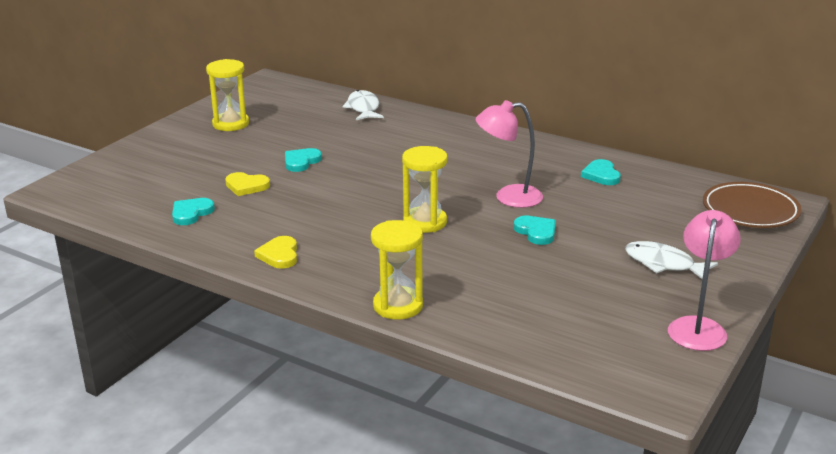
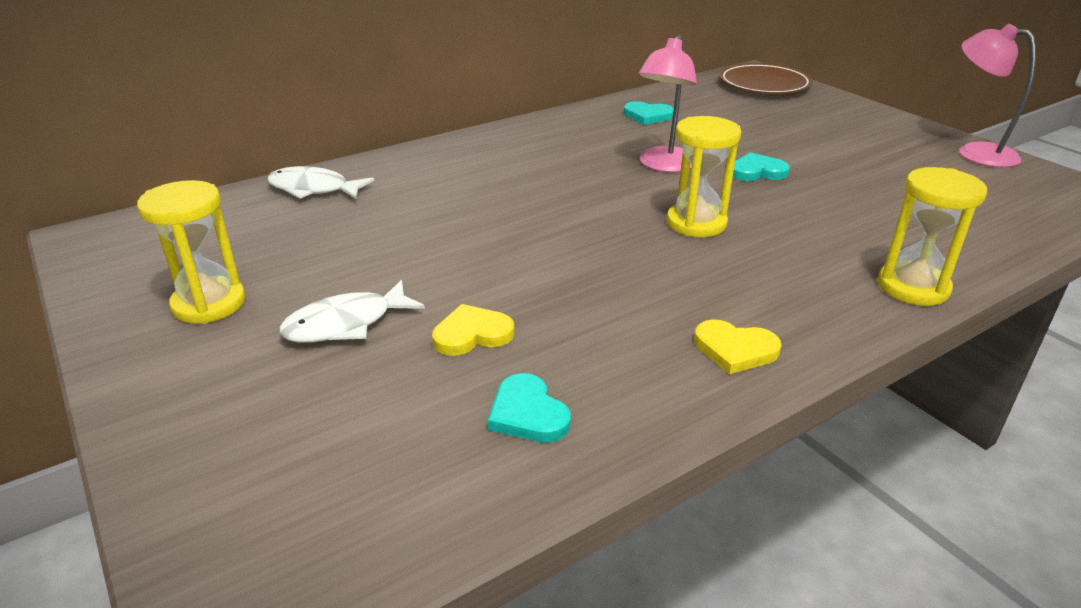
camera: 65 degrees left, 5 degrees up
yellow heart [225,172,270,196] -> yellow heart turned 150 degrees counterclockwise [432,304,515,356]
turquoise heart [285,148,322,172] -> none
white fish [625,241,718,279] -> white fish moved to [279,280,425,343]

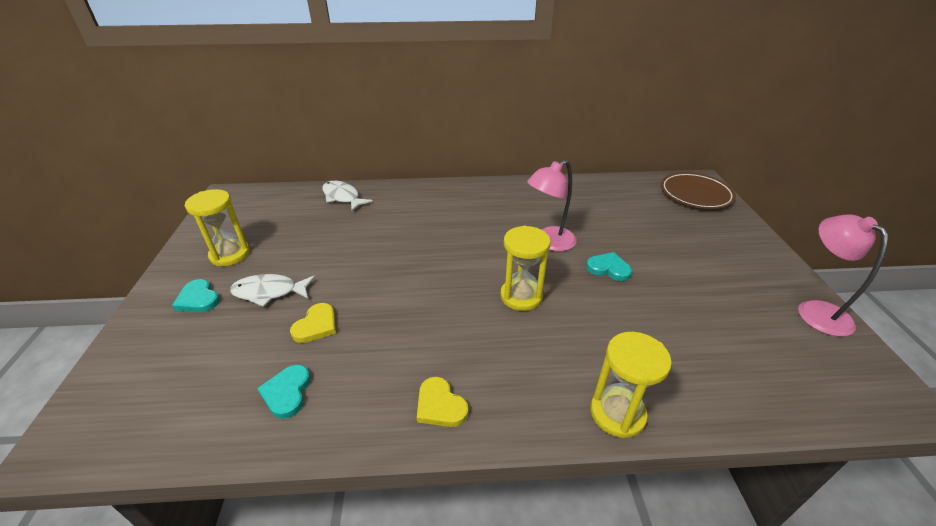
camera: 30 degrees right, 5 degrees up
yellow heart [432,304,515,356] -> yellow heart turned 105 degrees clockwise [290,303,336,343]
turquoise heart [624,101,674,125] -> turquoise heart moved to [172,279,220,312]

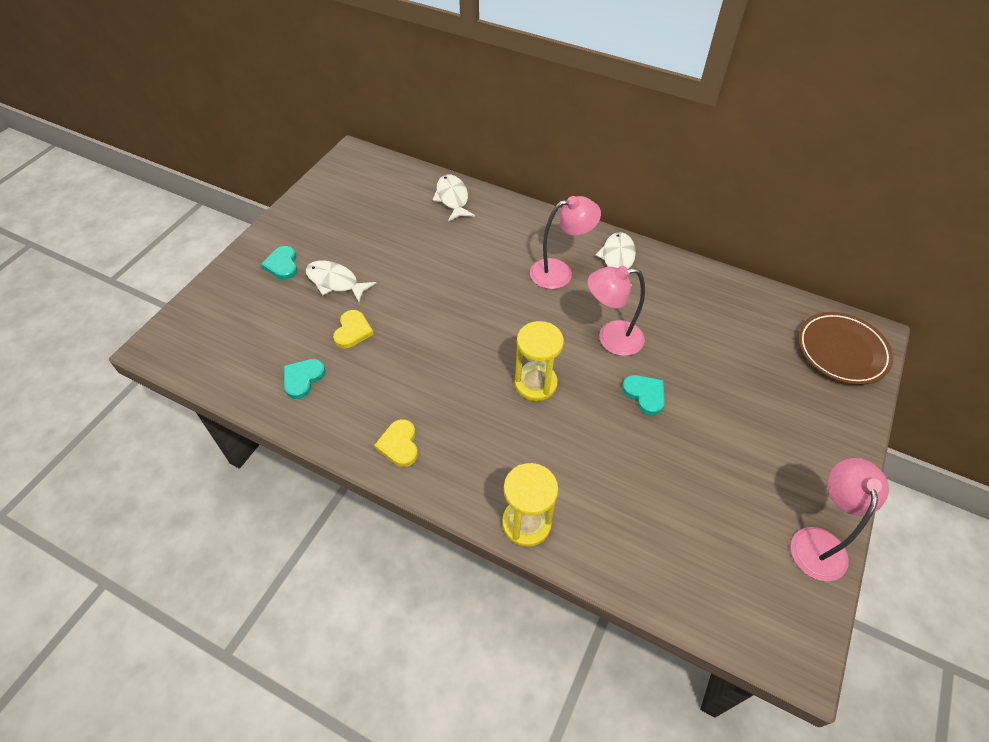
camera: 30 degrees right, 15 degrees up
yellow hourglass [185,189,250,266] -> none
yellow heart [290,303,336,343] -> yellow heart turned 45 degrees counterclockwise [333,310,374,348]
none -> pink lamp [530,196,601,289]
none -> white fish [595,232,636,287]

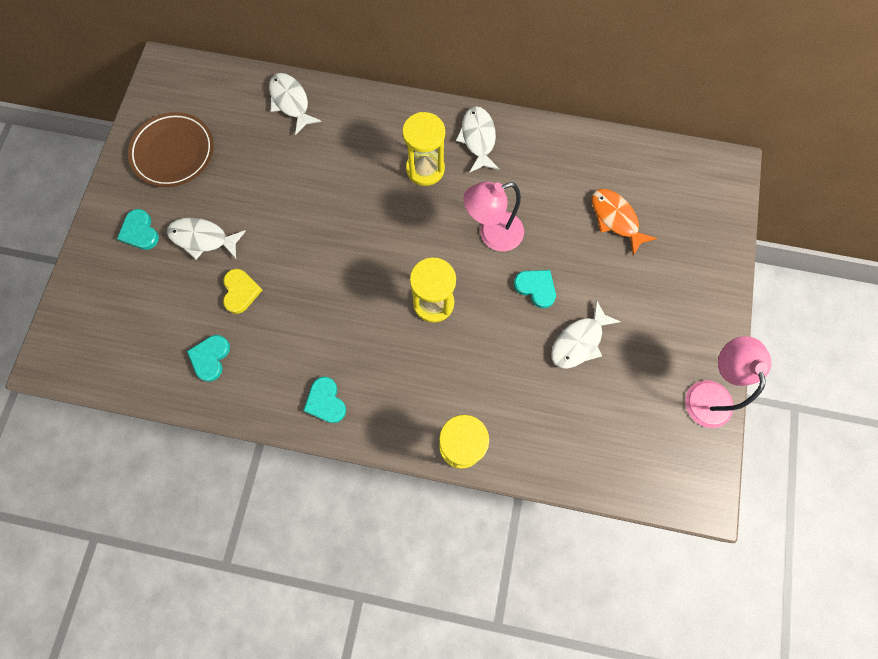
camera: 15 degrees left, 20 degrees up
yellow heart [374,419,418,467] -> turquoise heart [303,377,346,423]
pink lamp [530,196,601,289] -> yellow hourglass [402,112,445,186]
brown plate [798,312,893,385] -> brown plate moved to [128,112,214,187]
none -> white fish [551,300,621,369]
none -> orange fish [592,189,657,255]

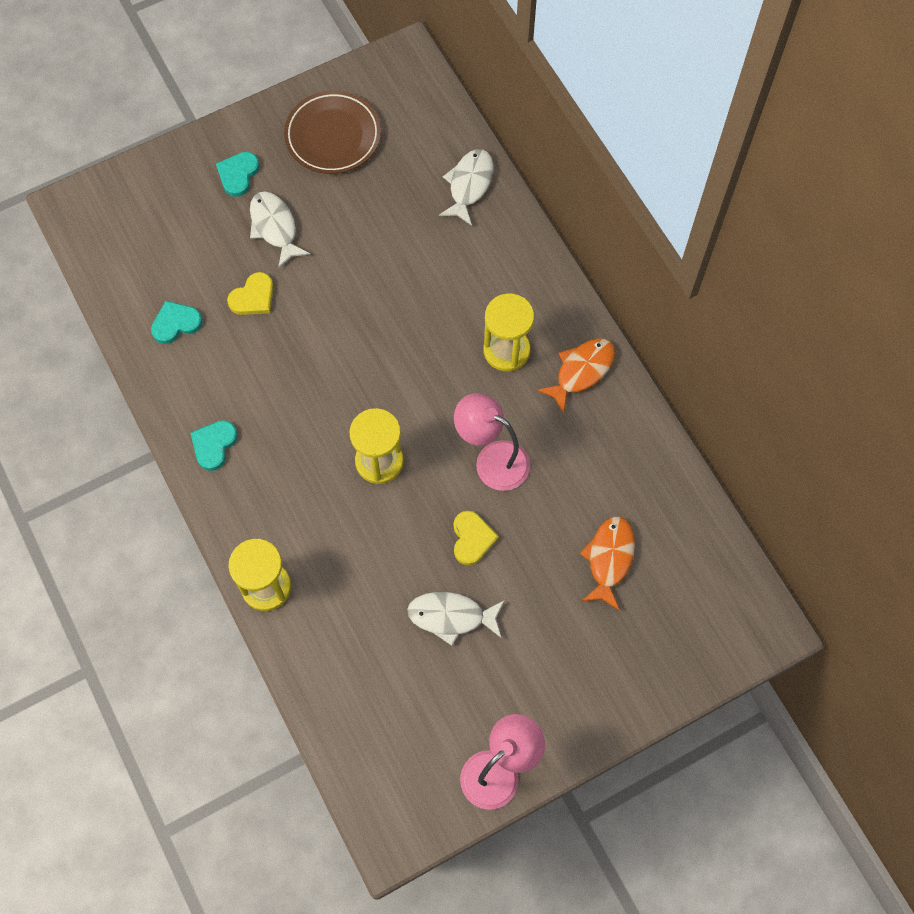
camera: 50 degrees right, 5 degrees down
white fish [456,106,499,173] -> orange fish [536,339,615,414]
turquoise heart [514,270,556,308] -> yellow heart [453,511,499,565]

